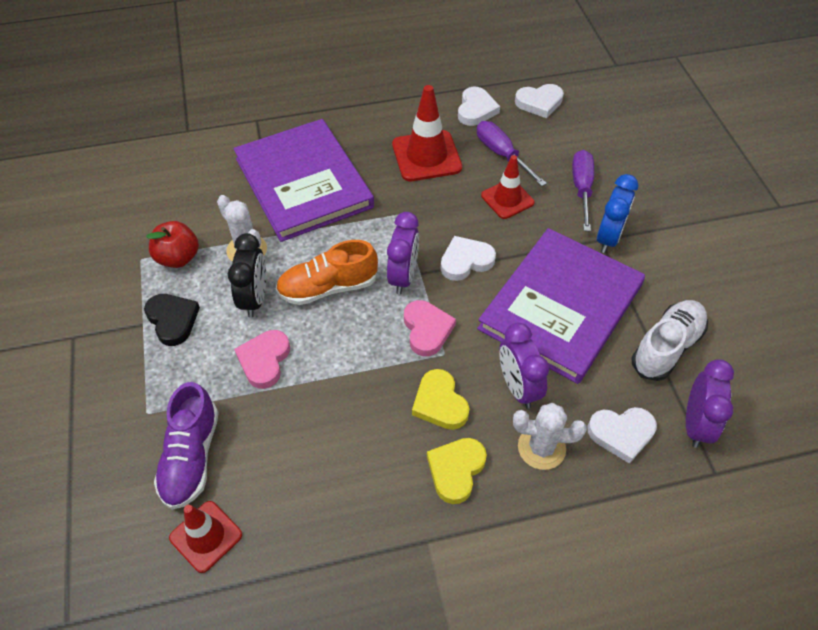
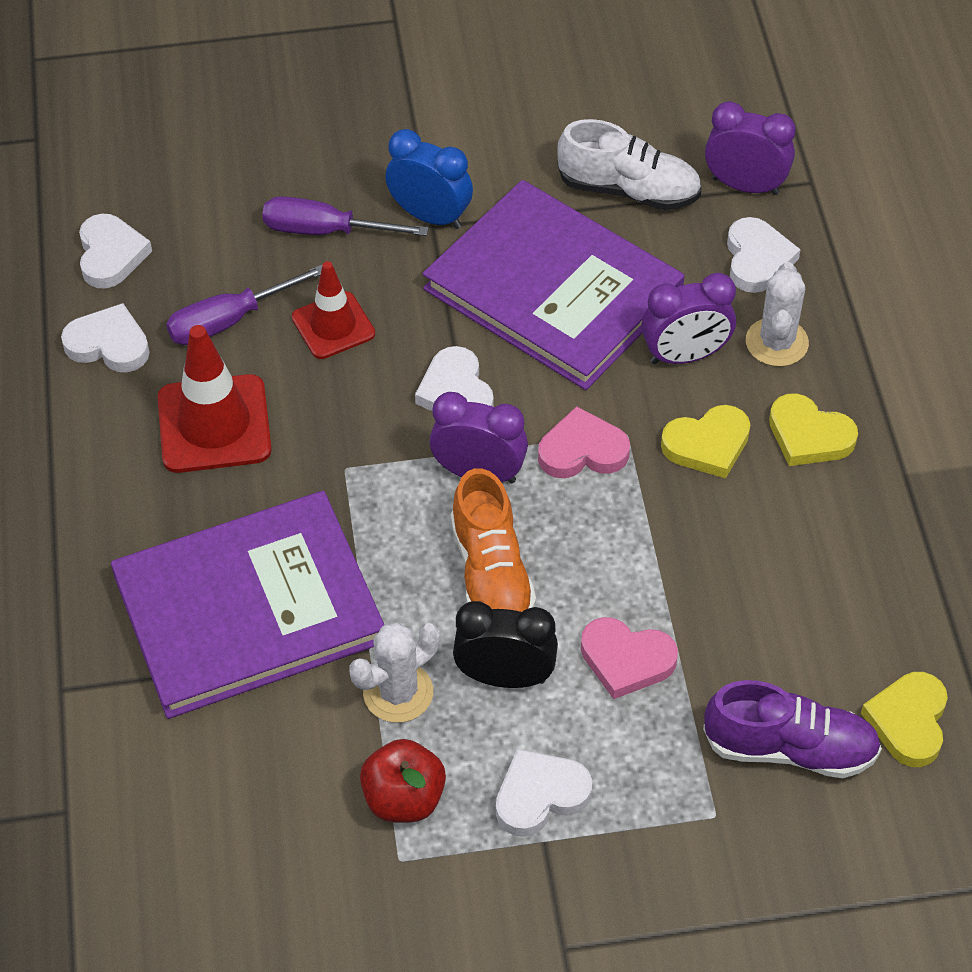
camera: 85 degrees left, 0 degrees up
black heart [144,294,200,346] -> white heart [496,749,592,837]
red traffic cone [169,501,242,573] -> yellow heart [861,672,948,767]
white shoe [631,300,708,381] -> white shoe turned 150 degrees clockwise [557,119,702,210]

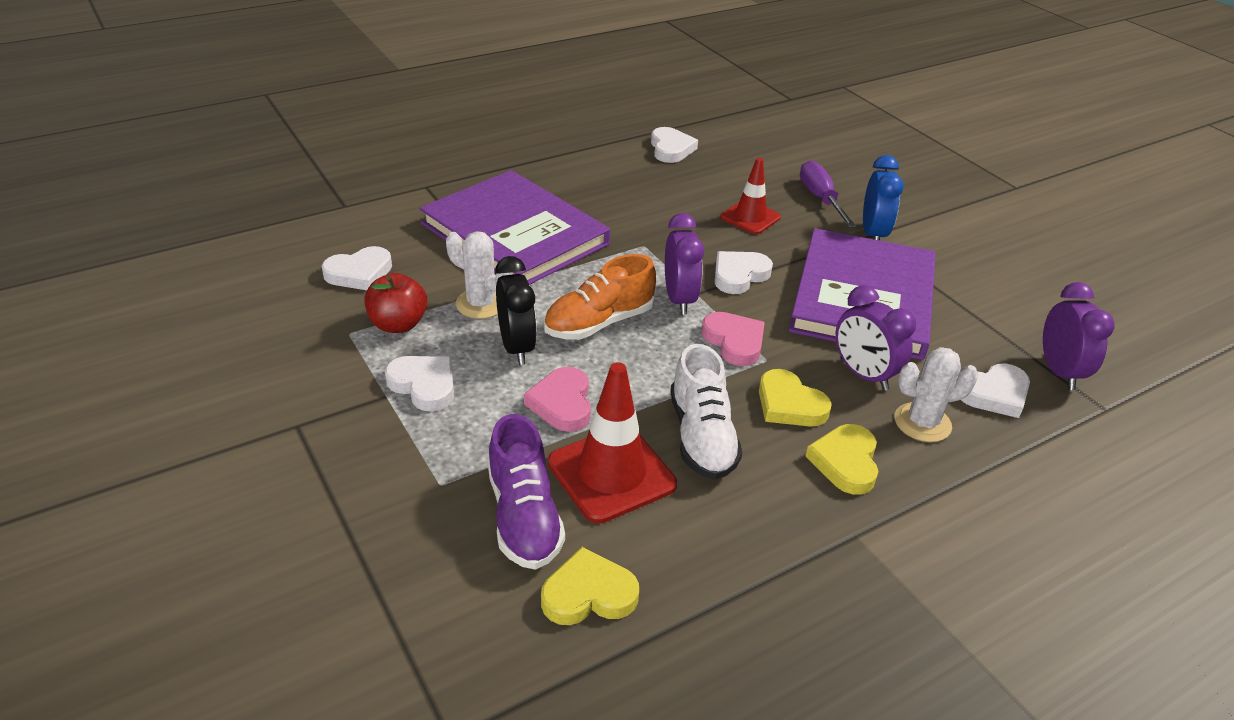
camera: 65 degrees right, 15 degrees down
white heart [79,214,152,289] -> white heart moved to [321,246,392,290]
red traffic cone [158,325,272,473] -> red traffic cone moved to [548,362,677,524]
purple screwdriver [166,264,323,345] -> none
white shoe [557,119,702,210] -> white shoe moved to [671,344,742,480]

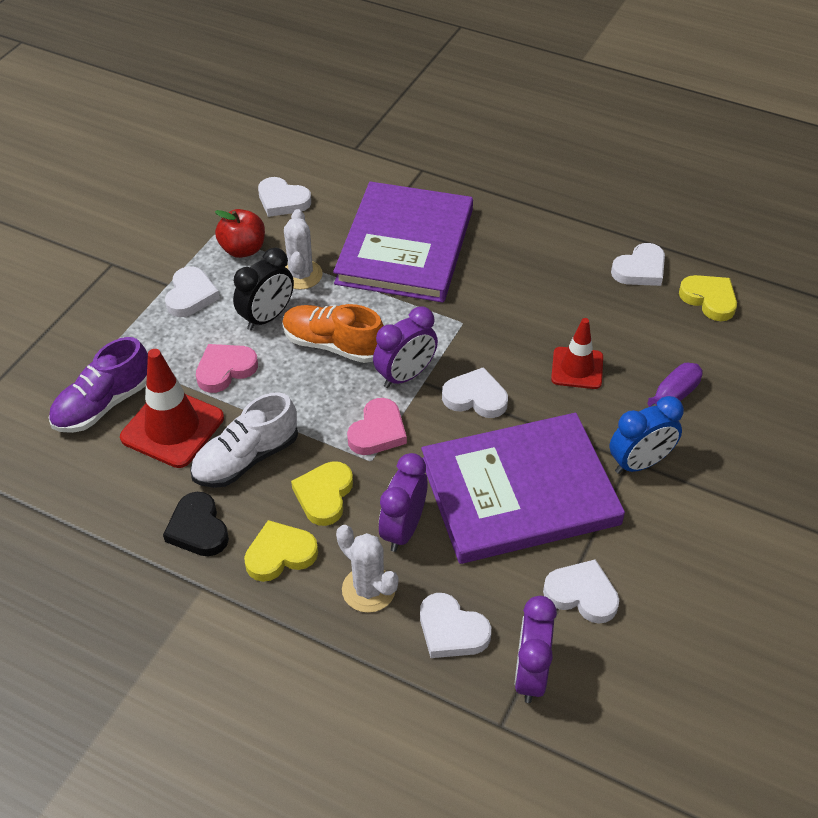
camera: 60 degrees right, 10 degrees up
yellow heart [541,547,639,625] -> yellow heart moved to [679,275,737,321]
purple clock [1043,282,1115,390] -> purple clock turned 135 degrees clockwise [514,596,557,703]
none -> black heart [163,492,229,557]
none -> white heart [543,559,619,624]

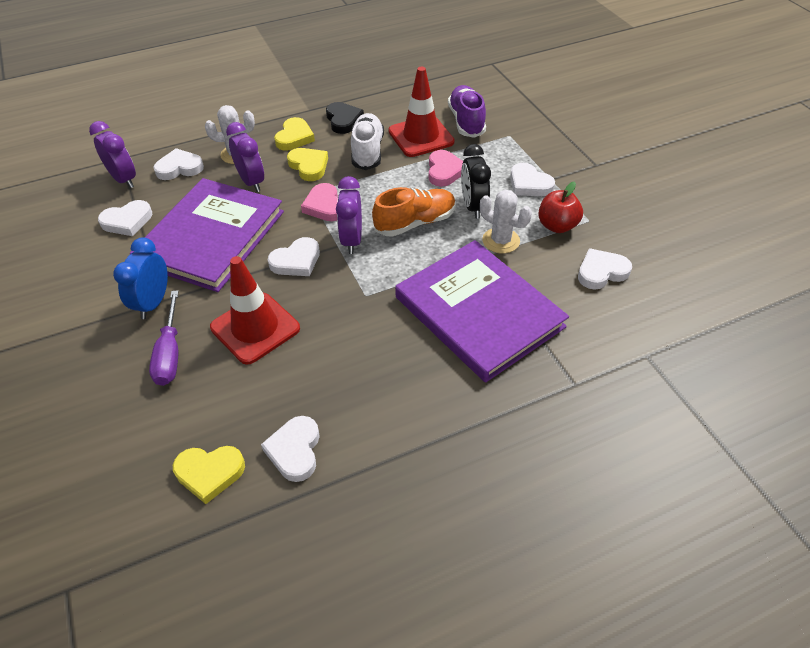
camera: 130 degrees right, 0 degrees up
black heart [163,492,229,557] -> black heart turned 60 degrees clockwise [326,102,364,134]
red traffic cone [551,318,603,389] -> red traffic cone [210,256,300,365], size x1.54

